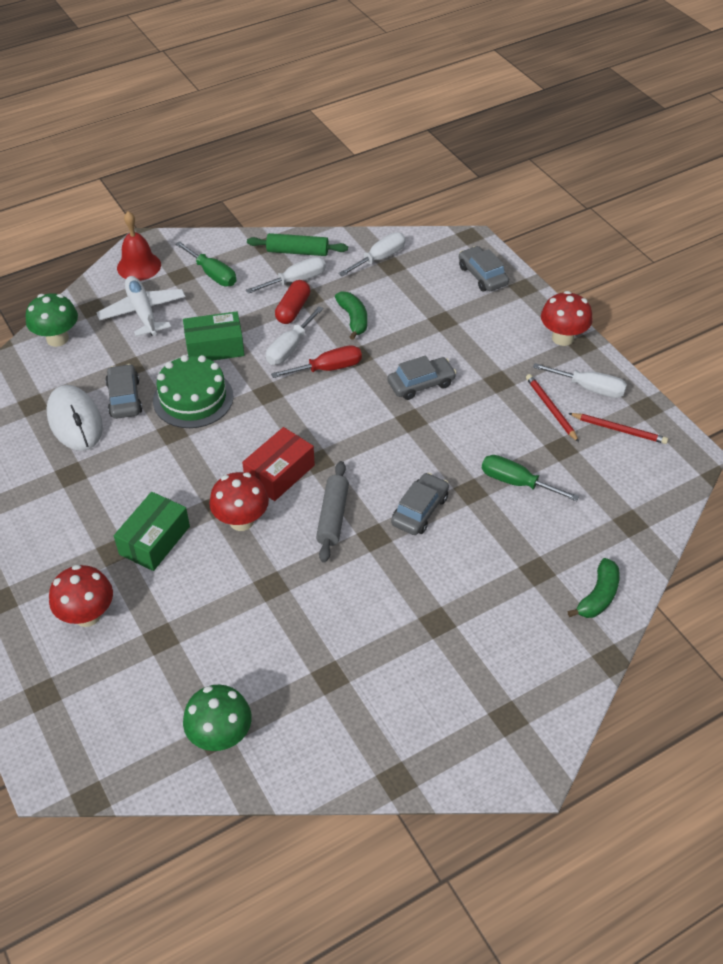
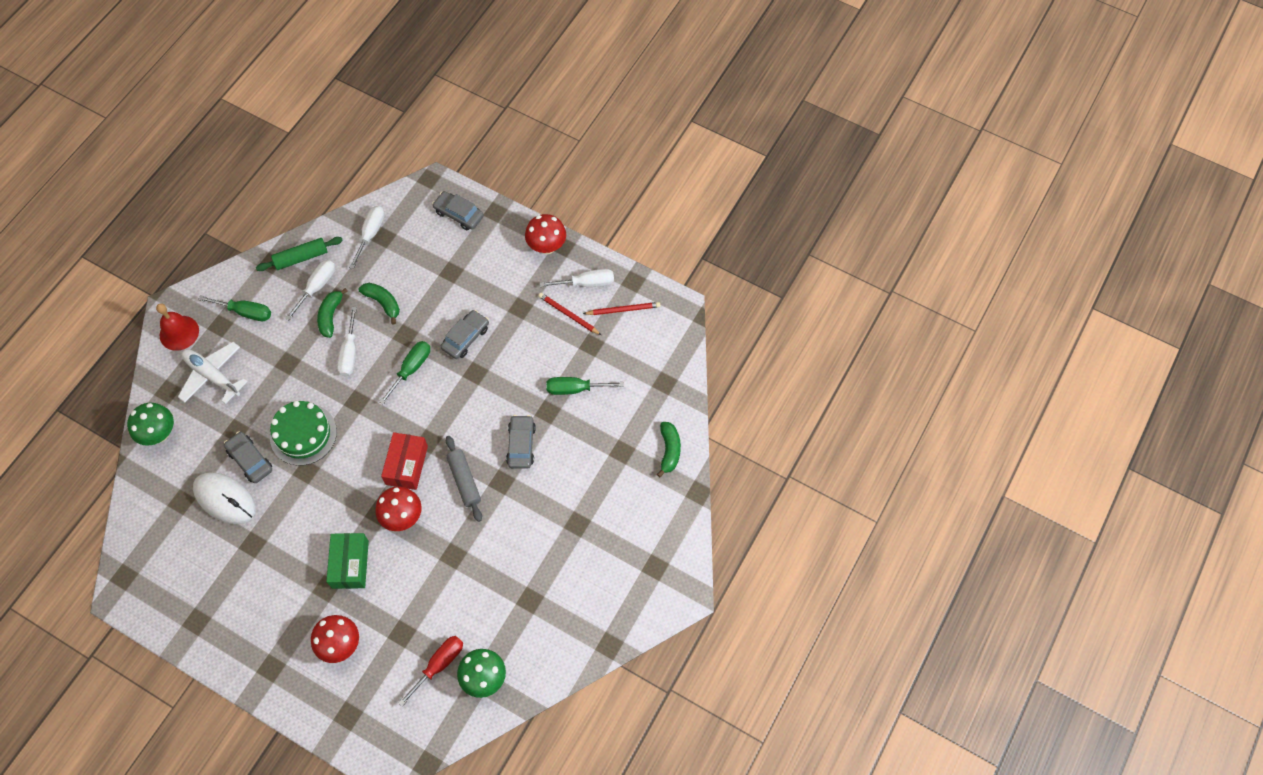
camera: 30 degrees left, 15 degrees up
green box [183,311,244,361] -> none
red screwdriver [271,345,362,378] -> red screwdriver moved to [398,636,463,706]
red capsule [275,280,310,324] -> green banana [317,288,347,338]
none -> green screwdriver [379,341,430,405]

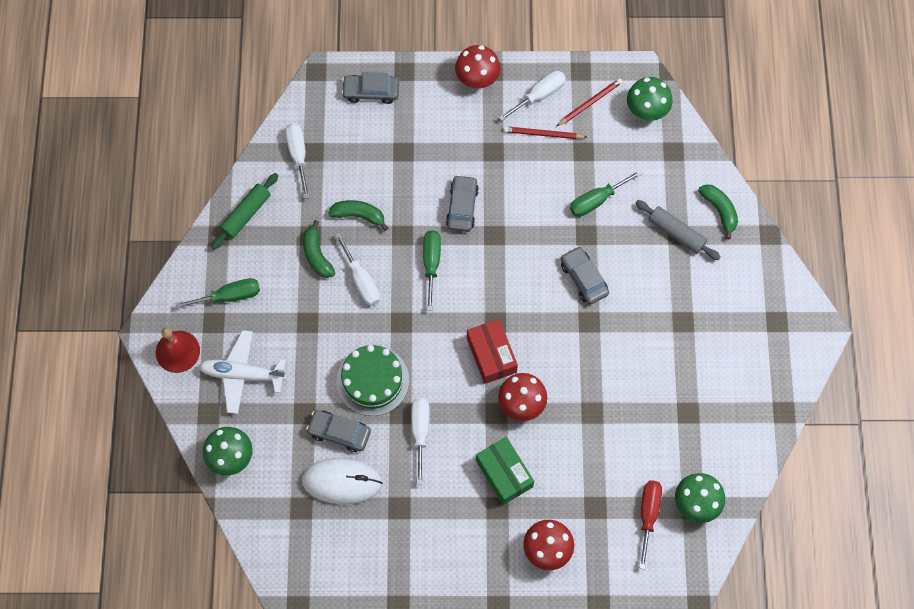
camera: 30 degrees left, 5 degrees up
white screwdriver [285,260,335,320] -> white screwdriver moved to [411,398,430,484]
grey rolling pin [446,436,482,522] -> grey rolling pin moved to [635,200,720,260]
none -> green mushroom [627,77,672,121]

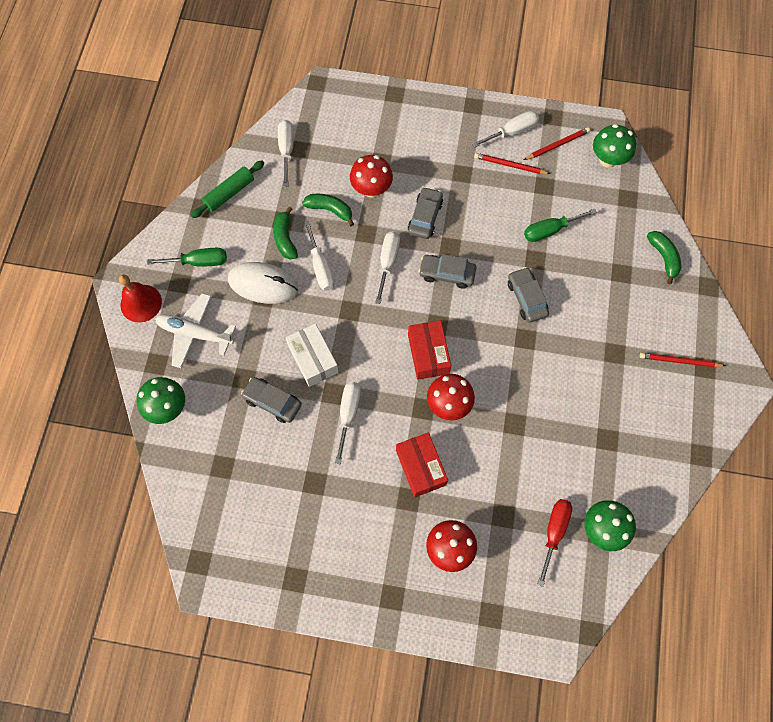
camera: 10 degrees right, 0 degrees up
white mouse [302,458,383,504] -> white mouse moved to [228,262,298,304]
green cake [336,345,409,416] -> white box [286,323,339,387]
grey car [341,72,399,104] -> grey car moved to [419,254,476,289]
green screwdriver [423,230,441,311] -> white screwdriver [375,231,400,304]
red mushroom [455,45,501,89] -> red mushroom moved to [350,155,393,197]
green box [476,437,534,505] -> red box [396,432,448,497]
grey rolling pin [635,200,720,260] -> none
none -> red pencil [640,353,726,367]

